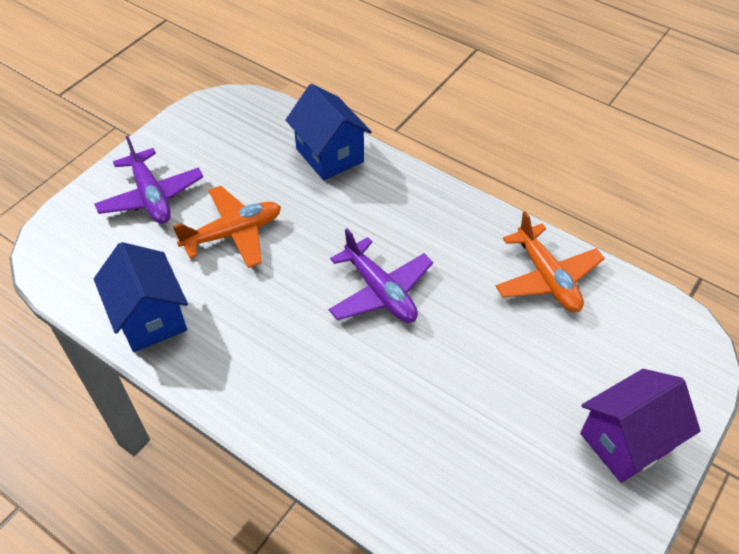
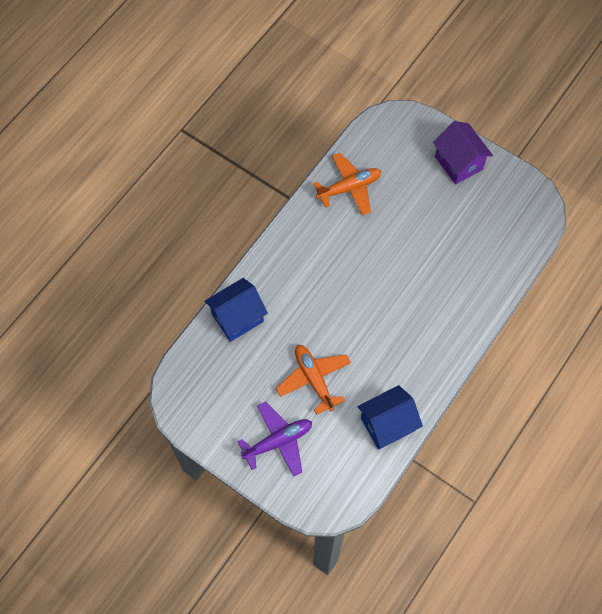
camera: 90 degrees left, 15 degrees up
purple plane [329,229,433,323] -> none

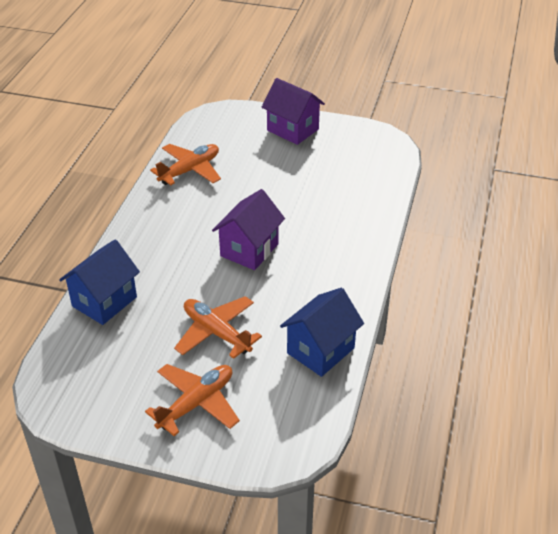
camera: 20 degrees left, 25 degrees down
purple plane [238,402,312,477] -> orange plane [145,364,240,436]
none -> purple house [212,189,285,270]

